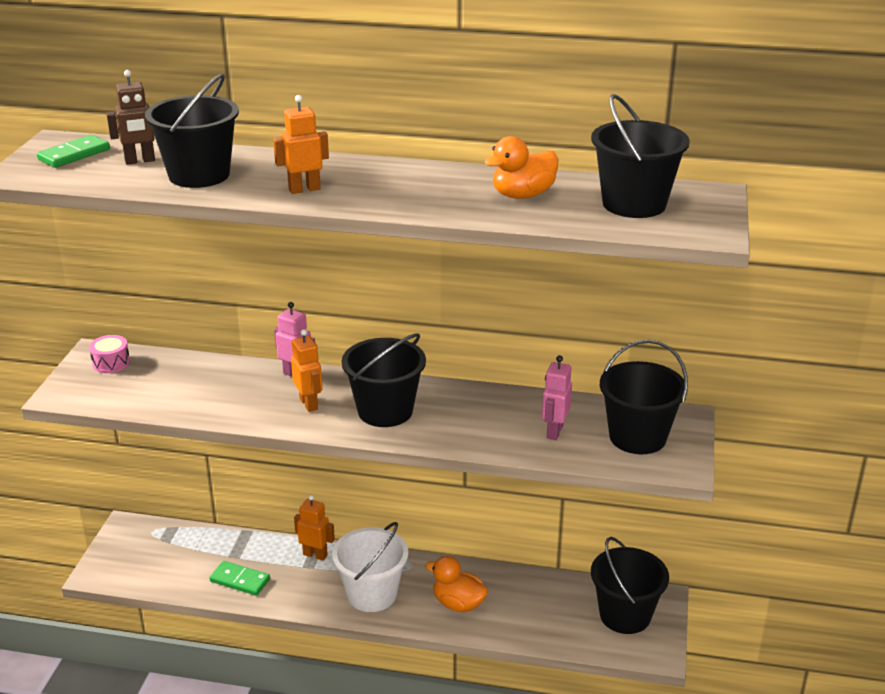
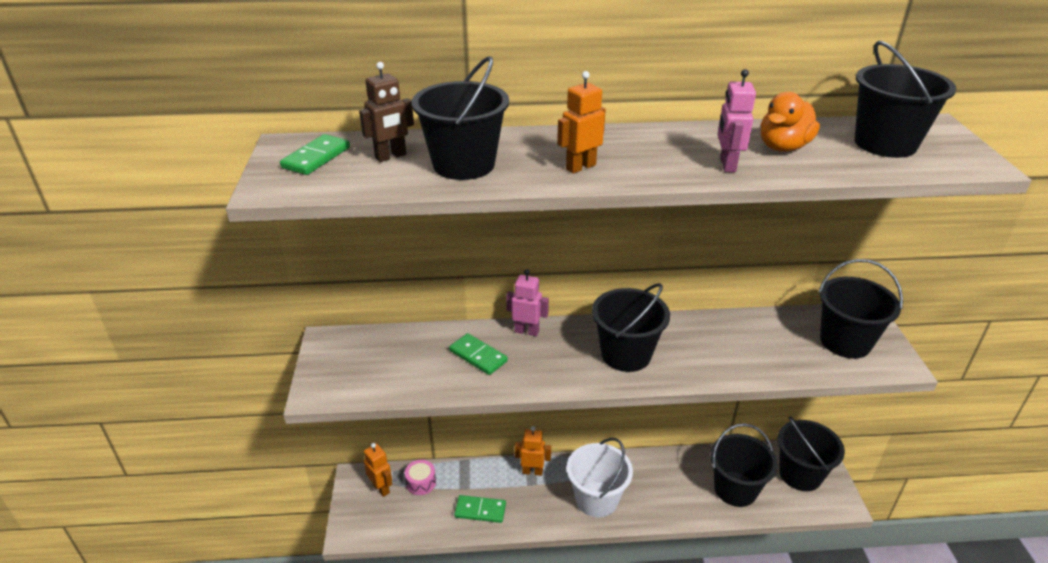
camera: 15 degrees left, 5 degrees up
pink drum [89,335,130,373] -> pink drum moved to [405,460,436,495]
orange robot [291,329,322,412] -> orange robot moved to [364,443,392,497]
orange duck [425,556,488,612] -> none
pink robot [542,355,572,440] -> pink robot moved to [718,69,756,172]
none -> green domino [449,333,508,375]
none -> black bucket [710,423,778,507]

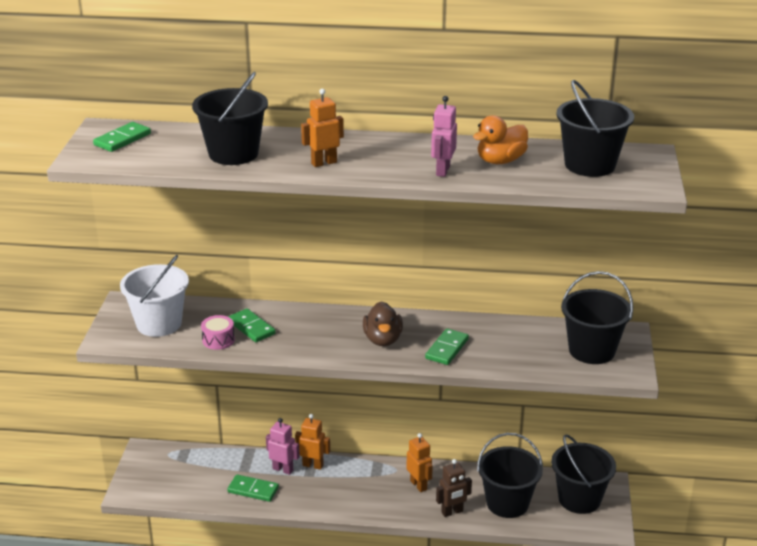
camera: 10 degrees right, 5 degrees down
brown robot [359,62,414,162] -> brown robot moved to [436,459,472,517]
orange robot [364,443,392,497] -> orange robot moved to [407,433,433,492]
pink drum [405,460,436,495] -> pink drum moved to [201,315,235,350]
pink robot [506,269,549,336] -> pink robot moved to [266,418,300,475]
white bucket [567,438,633,517] -> white bucket moved to [120,255,189,337]
black bucket [592,283,670,372] -> brown duck [363,301,403,346]
none -> green domino [425,328,469,365]

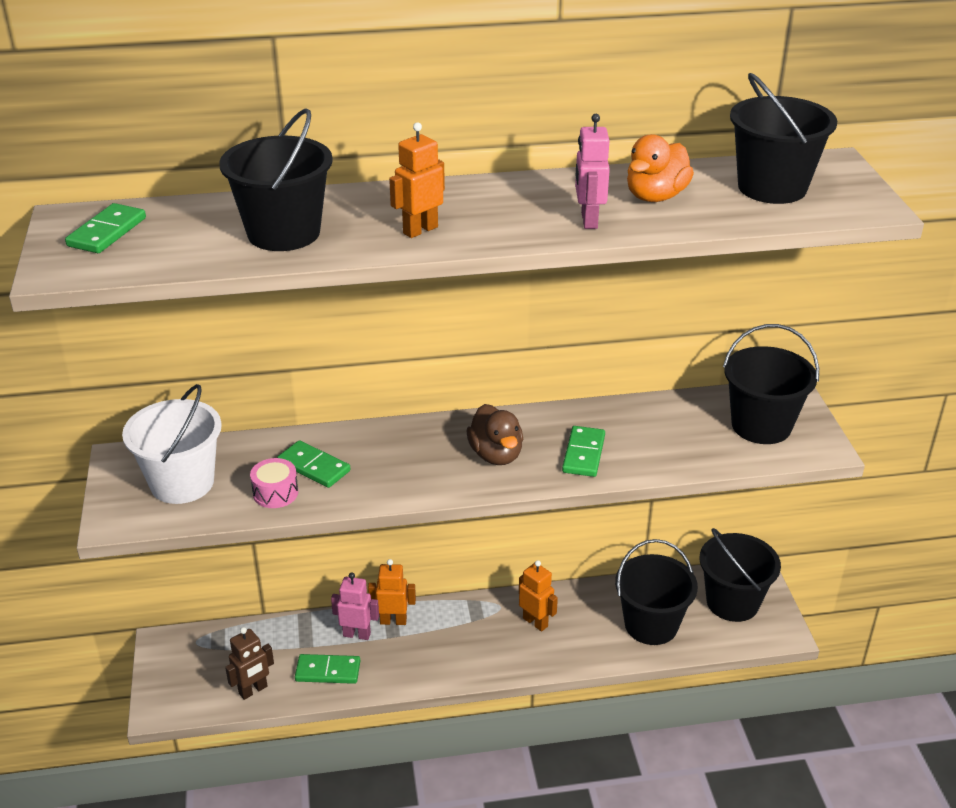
camera: 15 degrees left, 5 degrees up
brown robot [436,459,472,517] -> brown robot moved to [225,627,274,700]

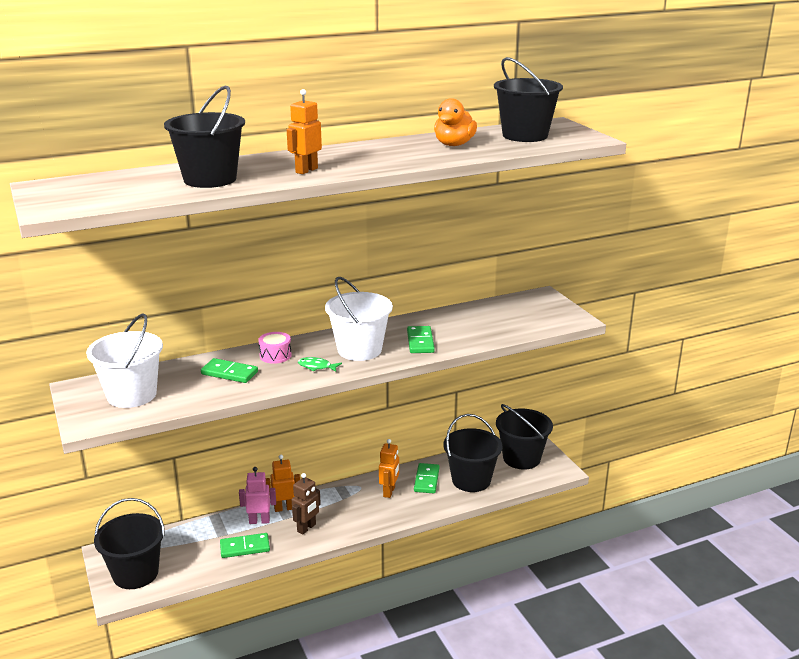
camera: 15 degrees left, 10 degrees down
green domino [65,203,146,253] -> green domino moved to [414,463,440,493]
brown robot [225,627,274,700] -> brown robot moved to [292,473,321,535]
pink drum [250,458,298,508] -> pink drum moved to [258,332,292,364]
brown duck [466,404,523,465] -> white bucket [325,277,393,361]
orange robot [519,560,558,631] -> orange robot turned 75 degrees clockwise [379,439,399,498]
pink robot [575,114,610,229] -> none
black bucket [723,324,819,444] -> black bucket moved to [94,498,165,589]
none -> green fish [298,357,342,372]

